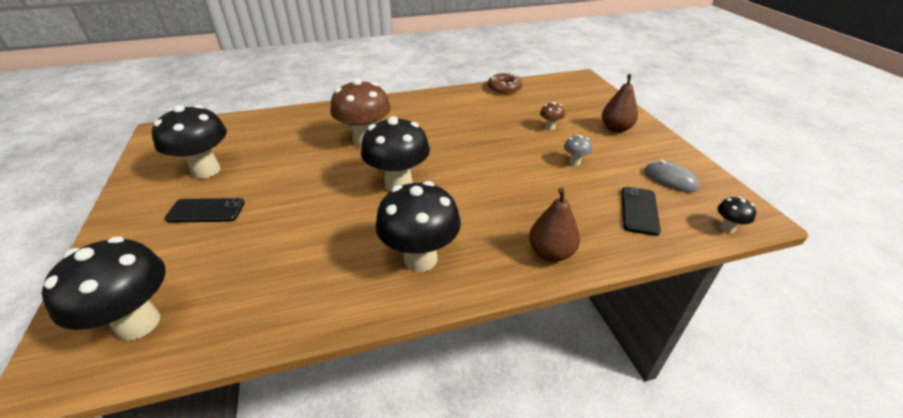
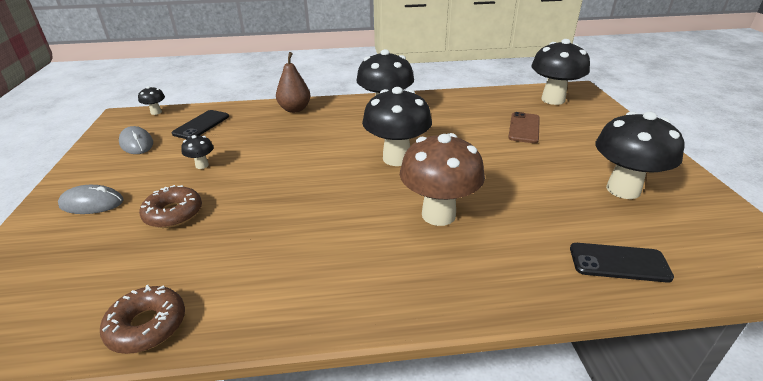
camera: 170 degrees left, 5 degrees down
black phone [165,198,245,222] -> black phone moved to [570,243,674,282]
brown mushroom [540,102,565,130] -> brown donut [139,185,202,228]
grey mushroom [564,134,592,166] -> black mushroom [181,135,214,169]
brown pear [602,74,638,133] -> grey mouse [58,185,124,214]
none -> brown phone [508,112,540,143]

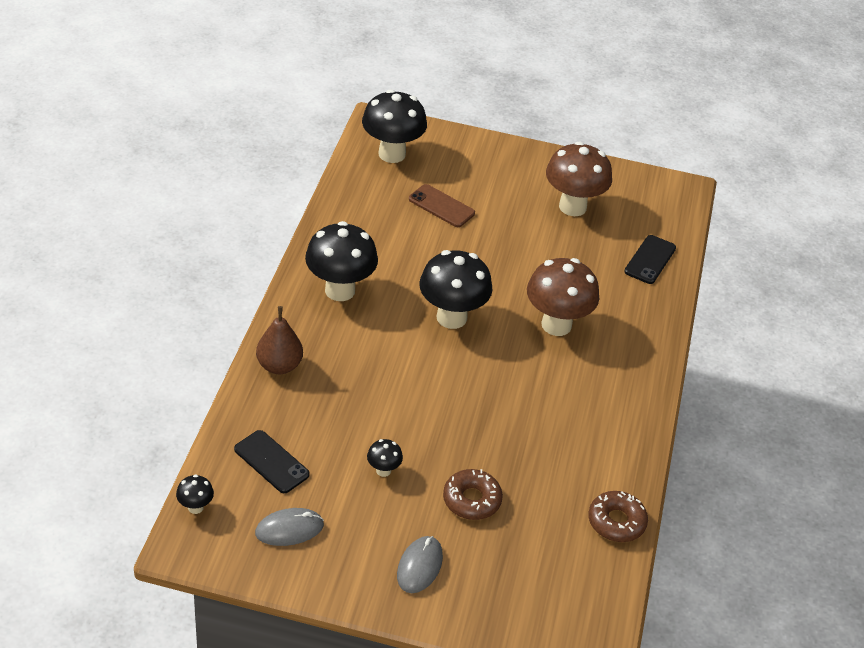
camera: 75 degrees left, 10 degrees up
black mushroom [596,111,684,199] -> brown mushroom [546,141,612,216]

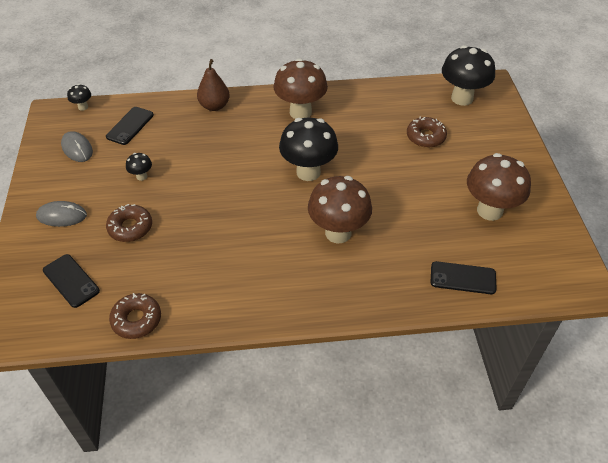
camera: 75 degrees right, 5 degrees up
black mushroom [305,221,378,301] -> brown mushroom [273,58,328,119]
brown phone [409,184,475,227] -> brown donut [407,117,447,148]
none -> black phone [43,254,100,308]

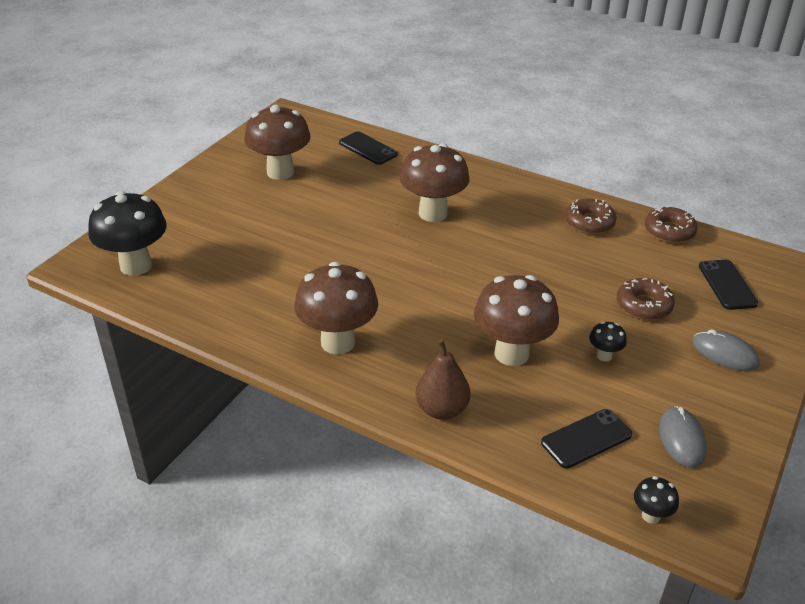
camera: 145 degrees left, 10 degrees down
black mushroom [279,118,338,181] -> none
brown donut [407,117,447,148] -> brown donut moved to [565,199,617,234]
none -> brown mushroom [474,275,559,366]

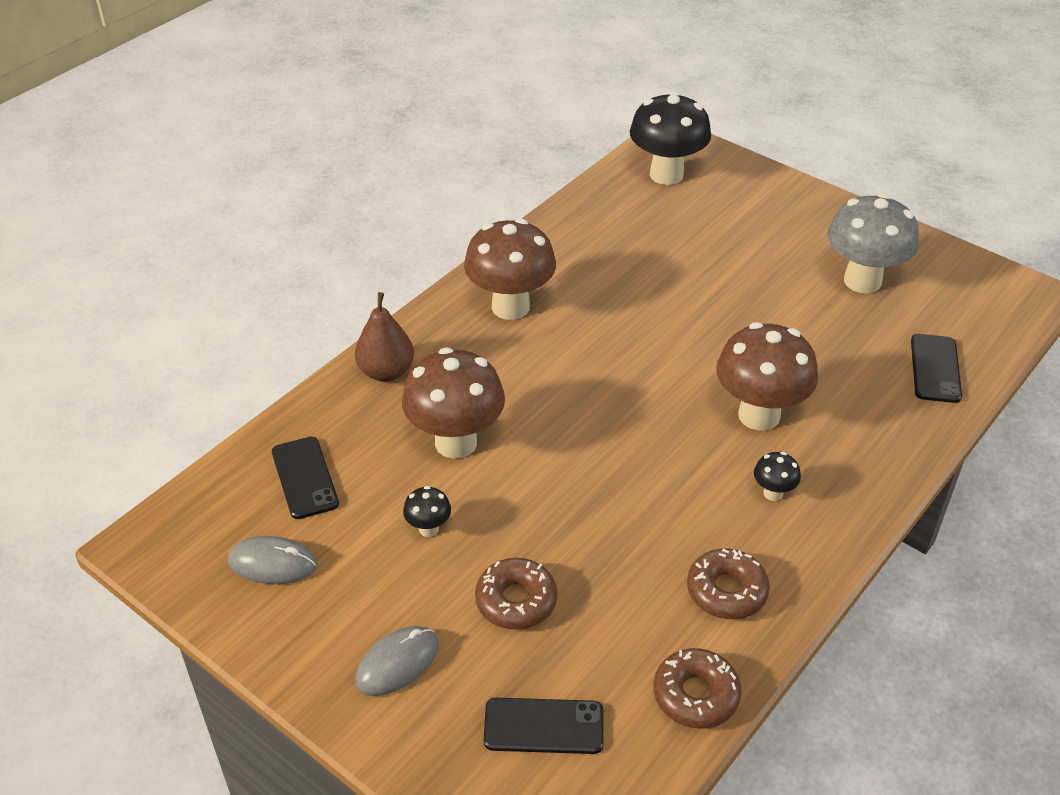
camera: 100 degrees right, 5 degrees up
brown mushroom [244,105,311,180] -> grey mushroom [827,193,919,293]
black phone [339,131,398,165] -> black phone turned 45 degrees counterclockwise [911,334,962,403]
black mushroom [634,476,679,524] -> black mushroom moved to [754,452,801,501]

